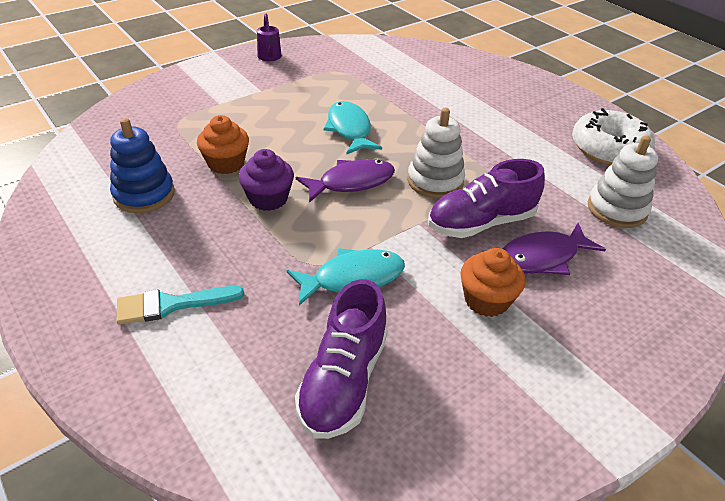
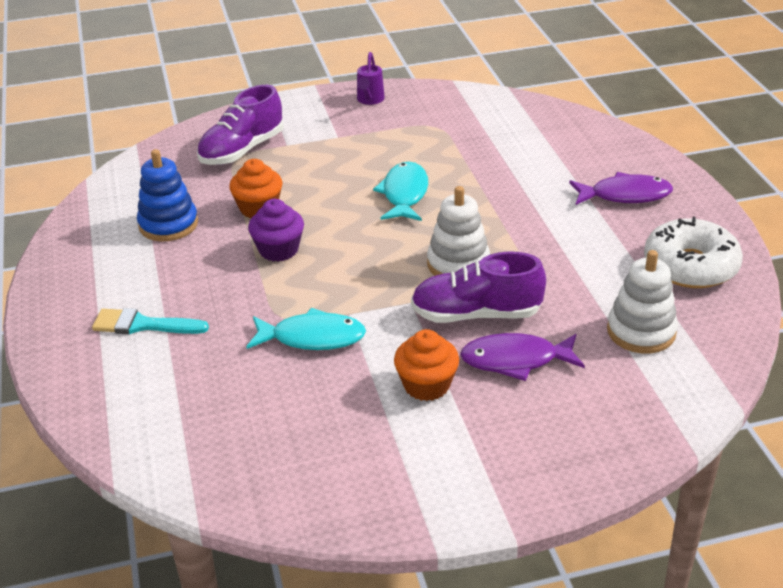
camera: 25 degrees right, 5 degrees down
purple shoe [295,279,388,439] -> purple shoe moved to [197,85,284,165]
purple fish [296,159,395,203] -> purple fish moved to [569,172,673,205]

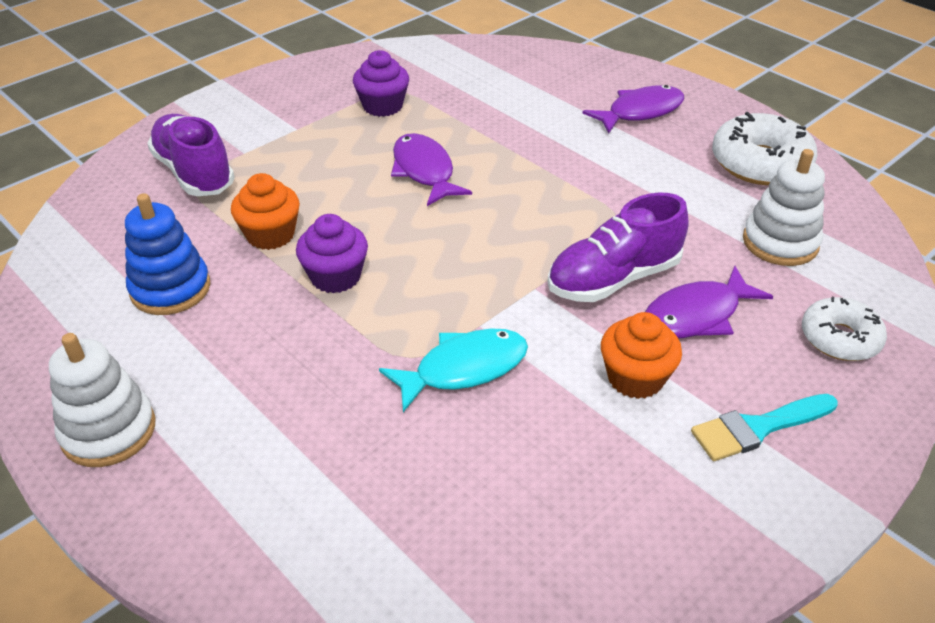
camera: 30 degrees left, 5 degrees up
turquoise brush [92,308,209,334] -> turquoise brush moved to [691,394,838,461]
purple shoe [197,85,284,165] -> purple shoe turned 135 degrees clockwise [147,114,235,196]
purple watering can [357,52,385,105] -> none
turquoise fish [373,162,428,221] -> purple fish [391,133,472,206]
white stacking toy [427,186,490,276] -> white stacking toy moved to [49,333,155,467]
none -> purple cupcake [353,50,409,117]
none -> white donut [802,297,887,361]

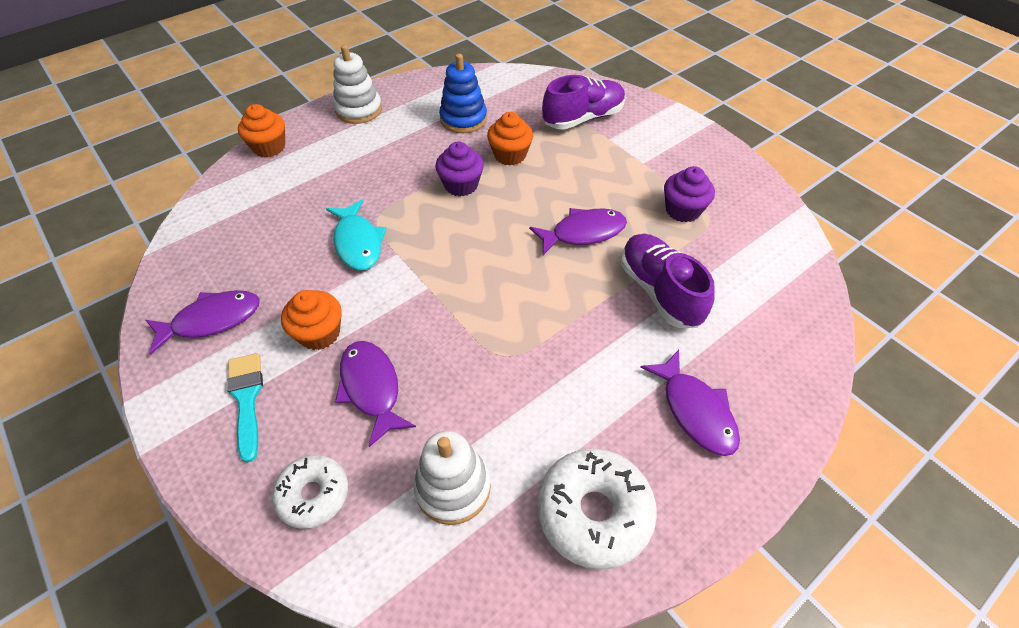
camera: 95 degrees right, 10 degrees up
purple shoe [548,193,688,302] -> purple shoe moved to [621,234,715,328]
none -> purple fish [146,290,260,355]
none -> orange cupcake [238,104,285,157]

